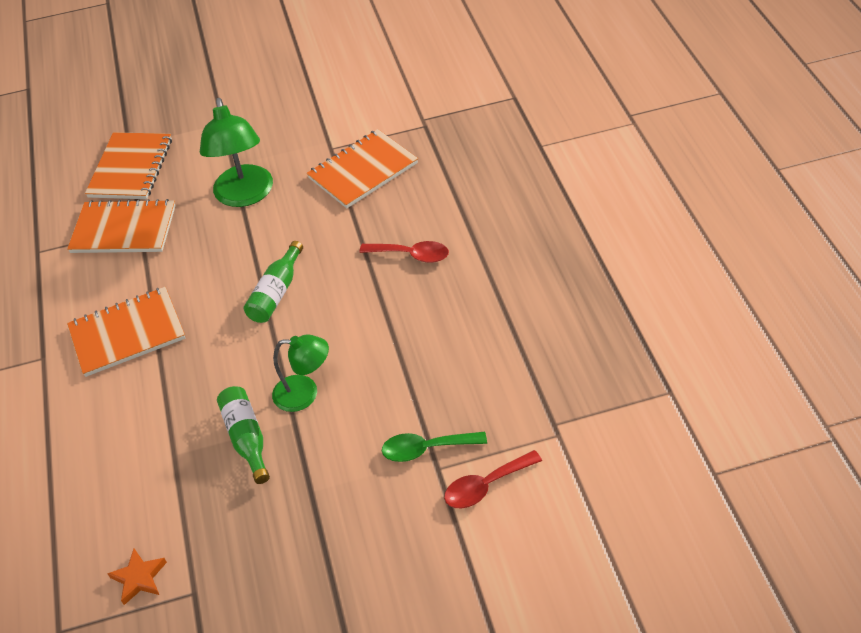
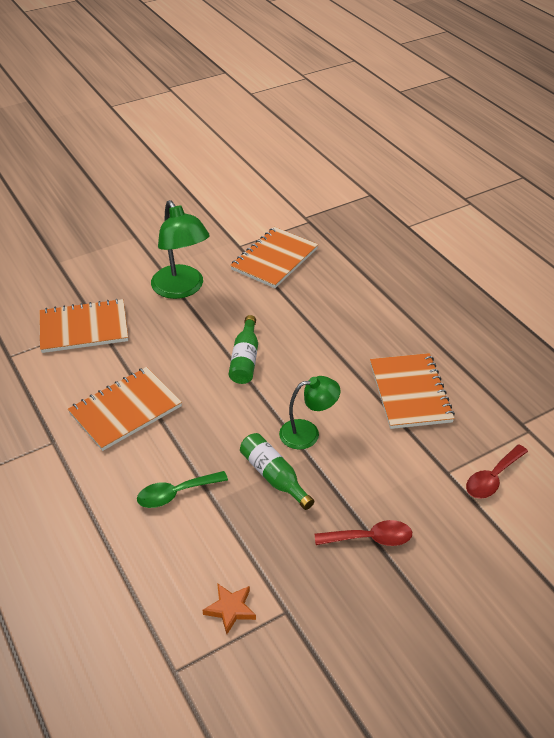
camera: 20 degrees left, 5 degrees down
orange notebook [85,132,172,199] -> orange notebook moved to [370,353,455,429]
red spoon [359,241,449,263] -> red spoon moved to [315,520,412,546]
green spoon [382,432,487,462] -> green spoon moved to [137,471,228,508]

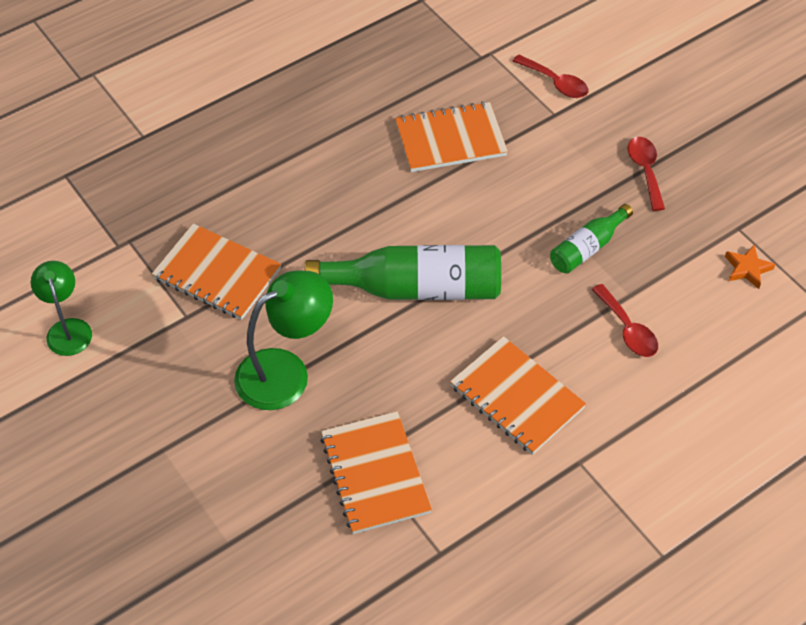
camera: 95 degrees left, 10 degrees up
green spoon [137,471,228,508] -> red spoon [592,284,658,357]
green bottle [229,315,258,384] -> green bottle [305,245,501,300], size x1.84
green lamp [279,376,341,450] -> green lamp moved to [31,261,92,356]

